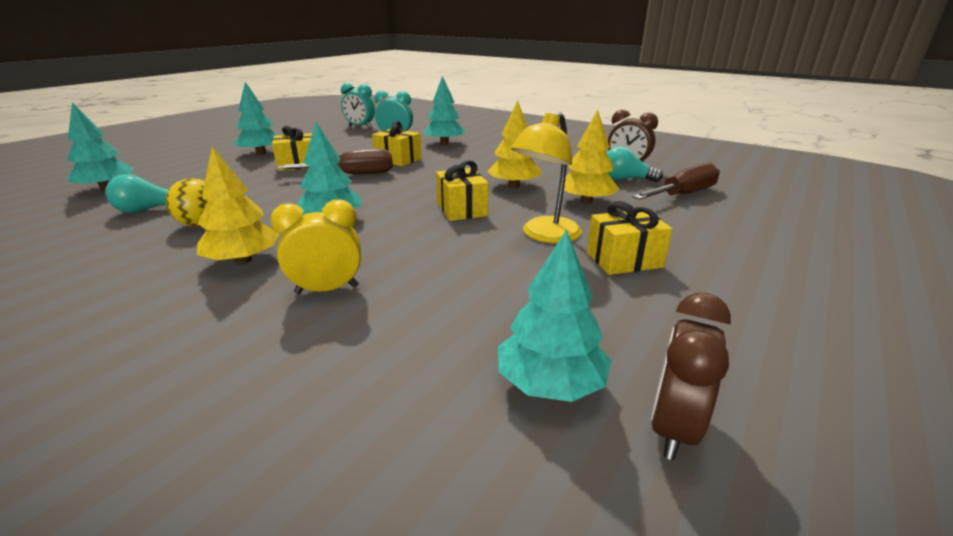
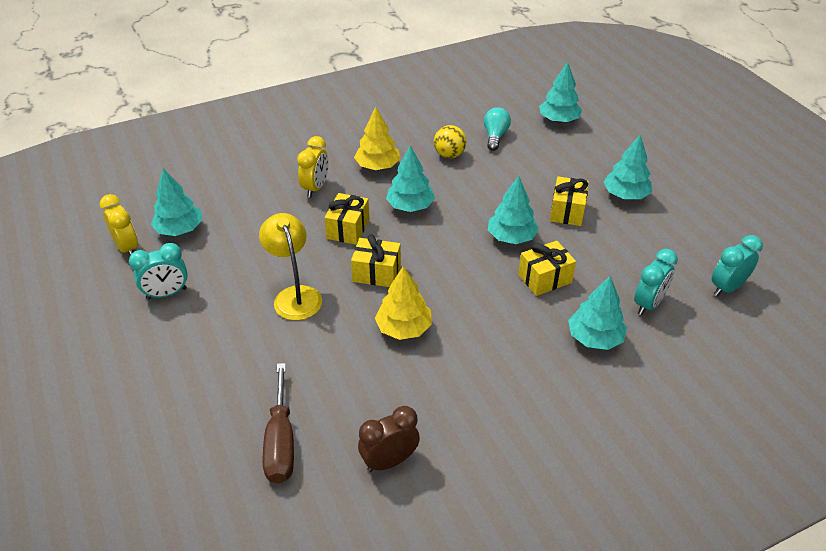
camera: 120 degrees right, 15 degrees up
brown screwdriver [277,149,393,174] -> turquoise tree [488,176,539,244]
yellow tree [564,110,619,204] -> none
yellow gift [587,201,672,275] -> yellow gift moved to [324,193,369,245]
turquoise light bulb [607,147,663,182] -> none
brown clock [651,293,731,460] -> yellow clock [100,194,138,255]
none -> turquoise clock [129,243,188,299]

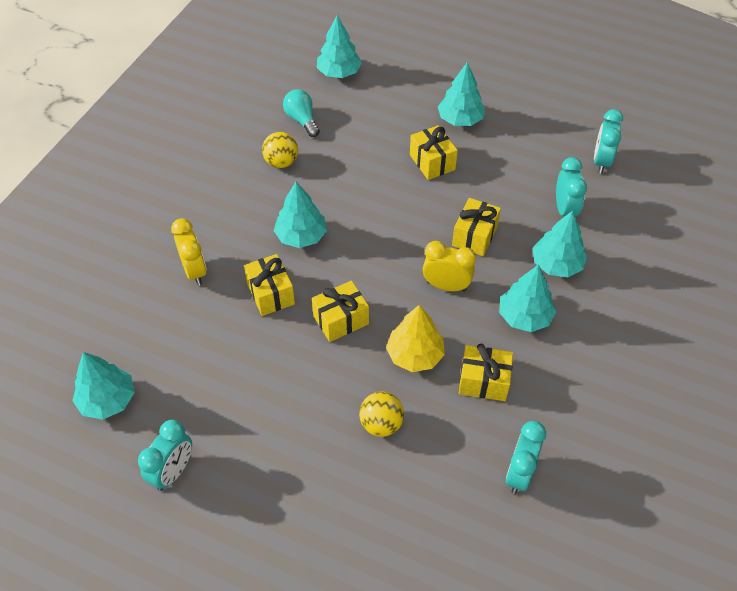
camera: 40 degrees left, 10 degrees up
yellow clock [100,194,138,255] -> yellow clock moved to [423,241,476,292]
yellow lamp [259,213,322,320] -> none
brown screwdriver [263,363,294,484] -> none
yellow tree [354,107,400,170] -> none
brown clock [358,406,420,472] -> turquoise clock [506,421,546,494]
turquoise tree [488,176,539,244] -> turquoise tree moved to [499,264,556,332]
none -> yellow ball [359,392,404,437]
none -> yellow gift [459,344,513,401]

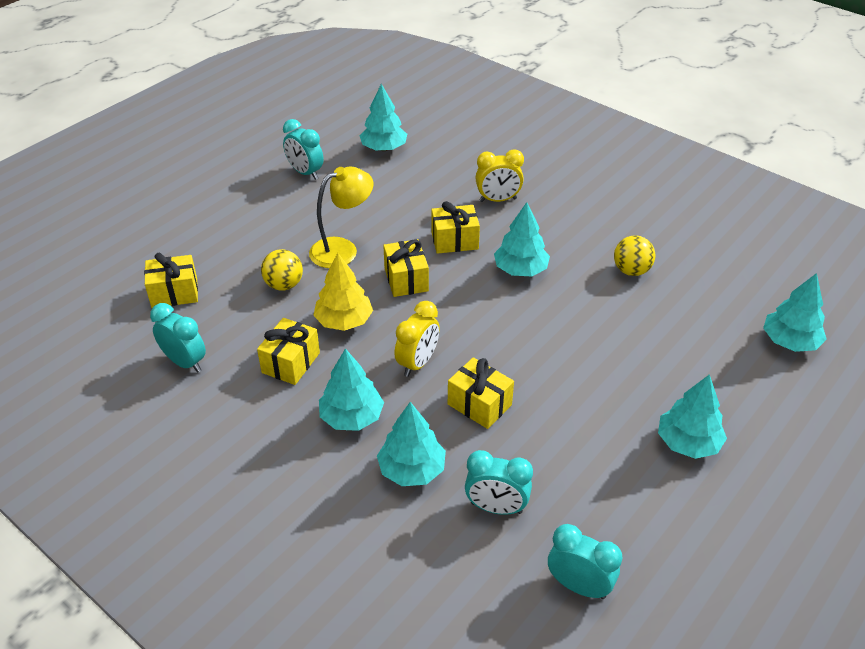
camera: 105 degrees right, 10 degrees down
turquoise light bulb [283,89,320,137] -> none
yellow gift [410,125,458,180] -> yellow gift moved to [144,253,198,308]
none -> yellow lamp [309,166,373,268]

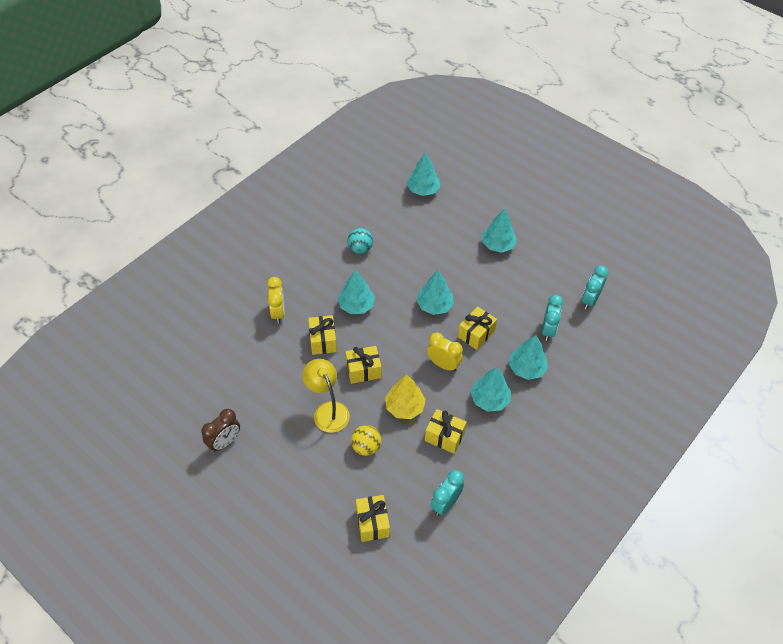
camera: 90 degrees left, 10 degrees up
turquoise clock [283,119,324,180] -> brown clock [201,409,240,452]
turquoise tree [360,84,407,151] -> turquoise tree moved to [416,271,454,315]
yellow ball [614,235,655,276] -> turquoise ball [348,228,373,254]

